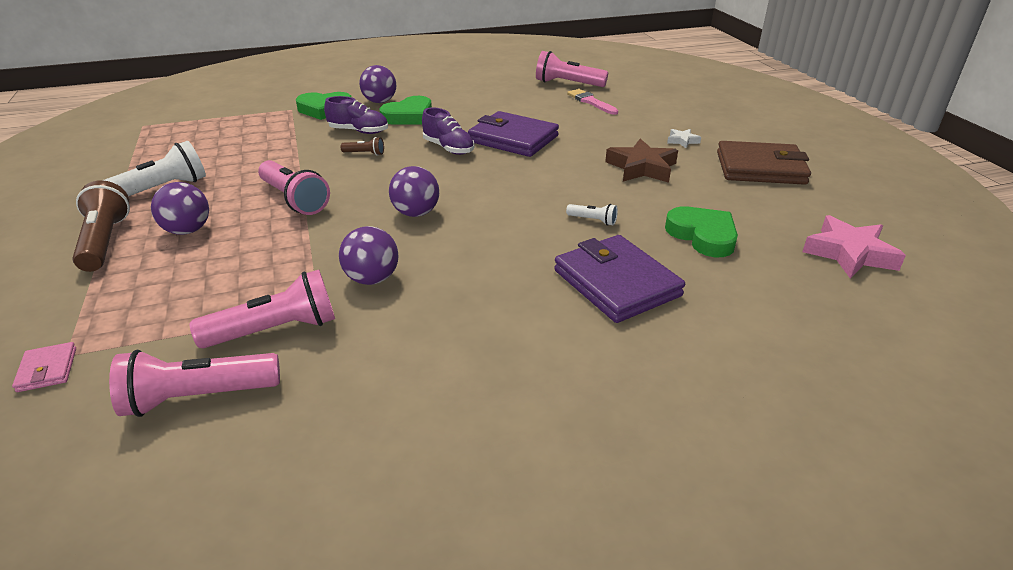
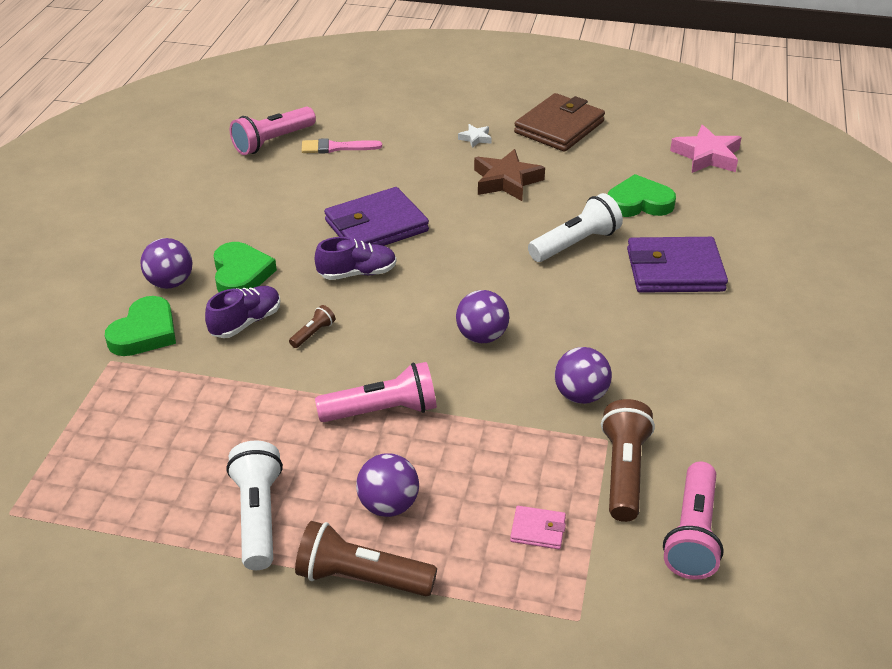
camera: 60 degrees left, 5 degrees up
pink wallet [12,342,76,392] -> pink wallet moved to [510,506,566,549]
pink flashlight [190,270,335,349] -> brown flashlight [601,399,655,522]
white flashlight [566,204,618,226] -> white flashlight [528,193,623,262], size x2.08

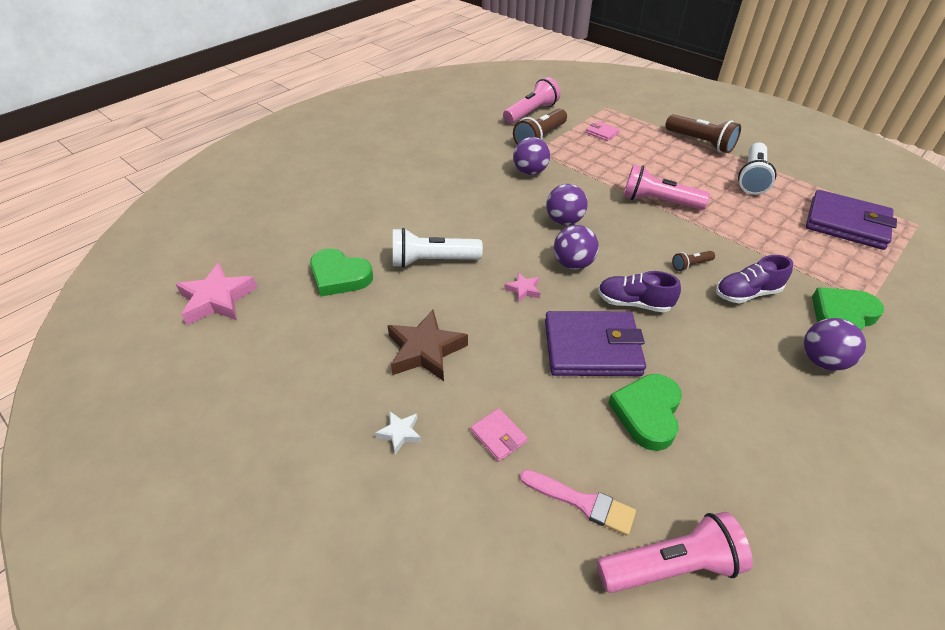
camera: 150 degrees left, 5 degrees up
green heart [213,242,277,292] -> green heart moved to [608,374,682,451]
purple ball [356,453,419,517] -> purple ball moved to [554,225,599,270]
brown wallet [514,93,605,152] -> none
purple wallet [627,237,728,293] -> purple wallet moved to [806,190,897,250]
none -> pink wallet [471,408,528,462]
none -> pink star [504,272,540,302]

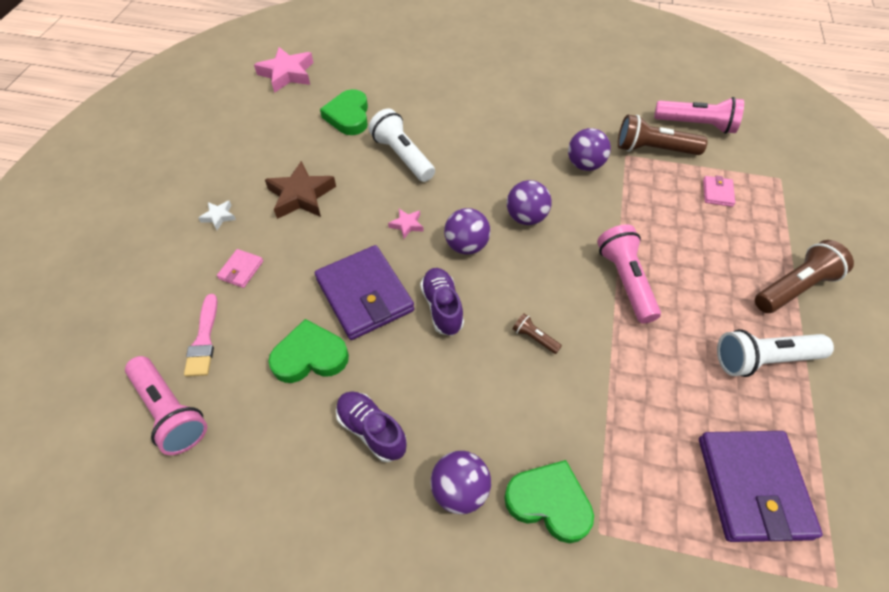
camera: 60 degrees right, 10 degrees up
brown flashlight [665,114,741,153] -> brown flashlight turned 135 degrees counterclockwise [755,240,854,313]
purple shoe [716,255,793,303] -> purple shoe moved to [336,392,407,462]

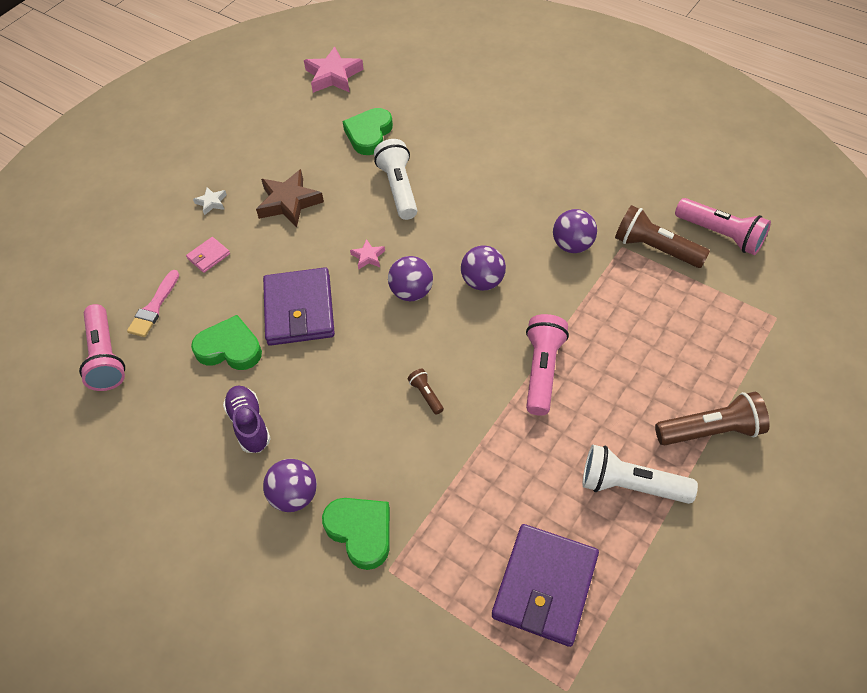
camera: 25 degrees right, 0 degrees up
purple shoe [420,268,464,336] -> none
pink wallet [703,176,735,207] -> none

